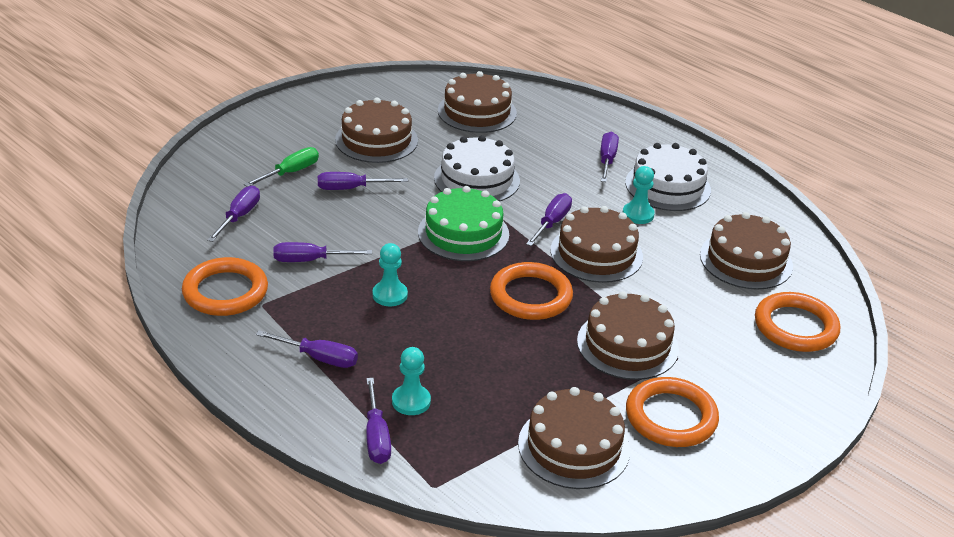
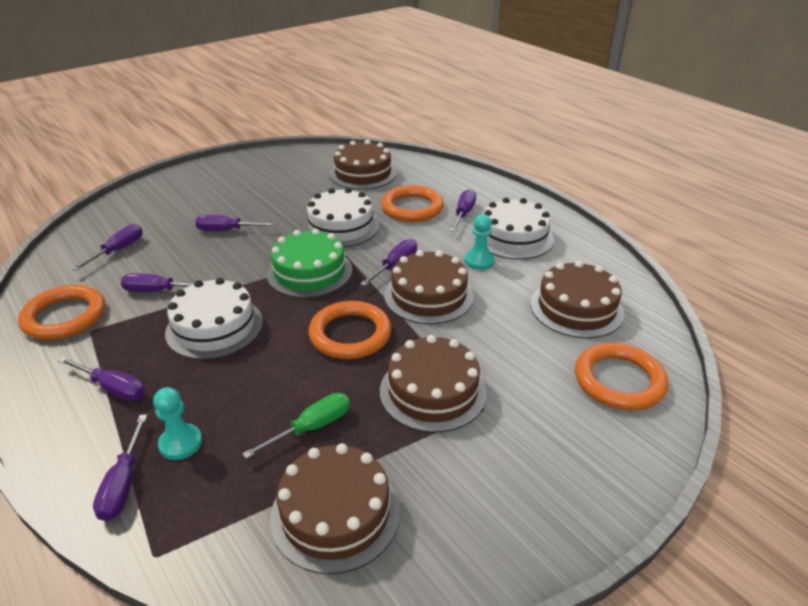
camera: 10 degrees right, 0 degrees up
green screwdriver [244,147,319,187] -> green screwdriver moved to [242,393,350,459]
brown cake [335,98,418,163] -> none
turquoise pawn [373,243,408,306] -> white cake [165,278,263,360]
orange ring [626,377,719,447] -> orange ring moved to [381,185,444,222]

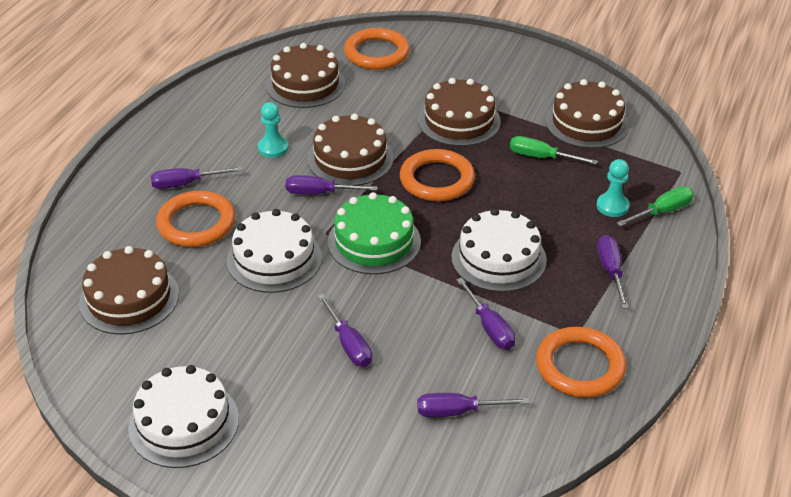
camera: 120 degrees left, 5 degrees up
purple screwdriver [93,415,147,521] -> green screwdriver [617,186,694,227]
white cake [475,198,554,259] -> white cake moved to [128,365,239,468]

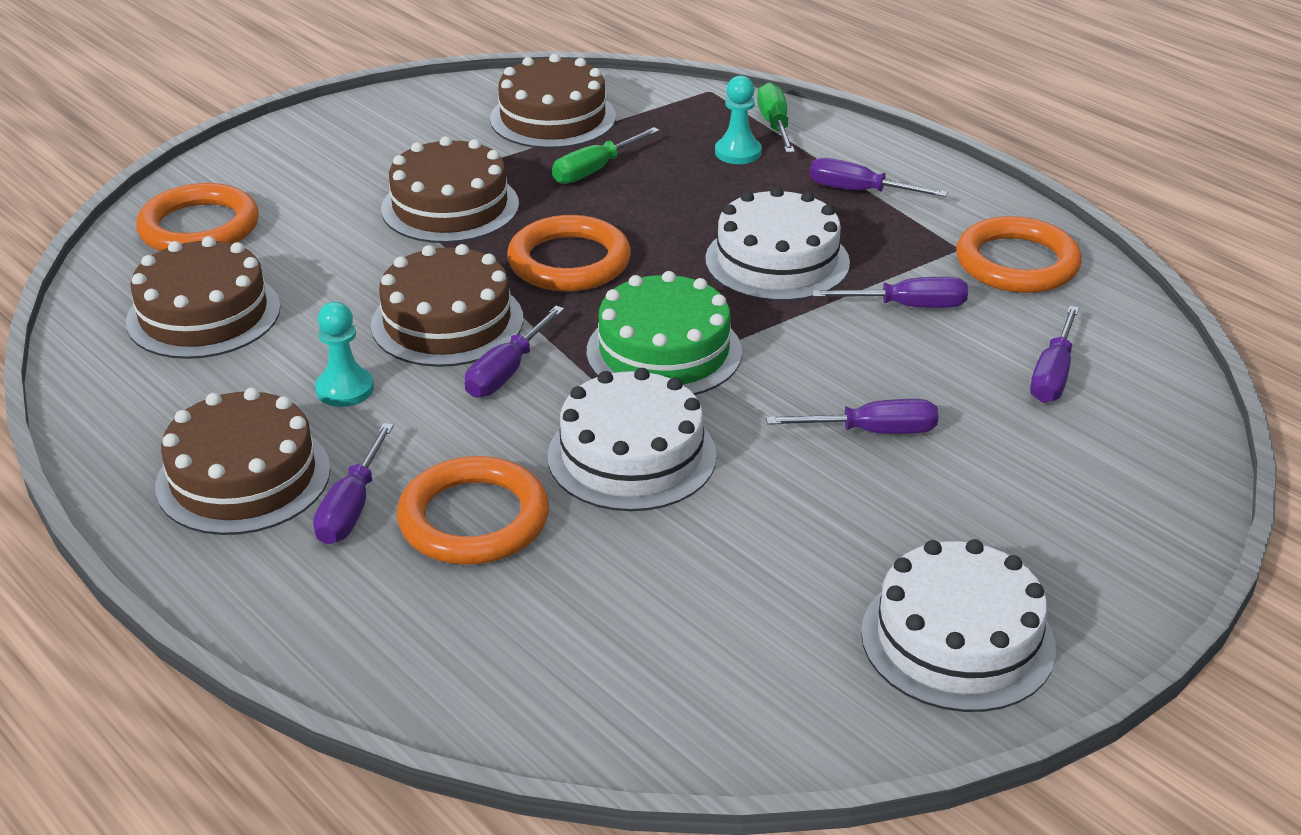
camera: 65 degrees left, 5 degrees down
brown cake [79,246,179,335] -> brown cake moved to [155,388,330,535]

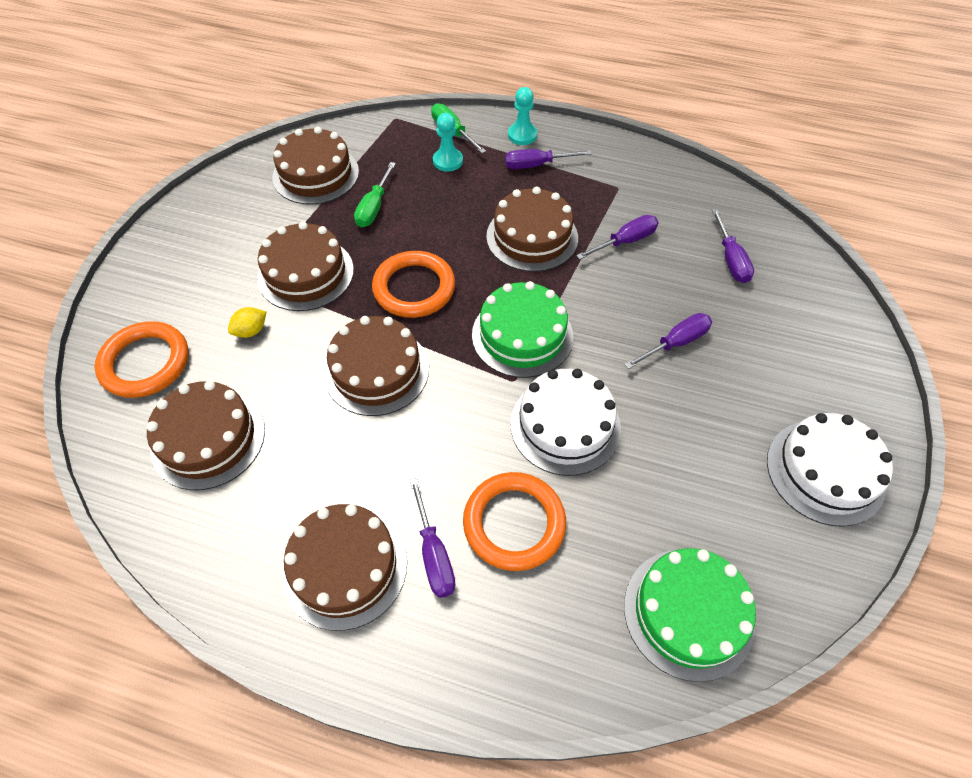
camera: 30 degrees left, 20 degrees up
turquoise pawn [315,302,374,407] -> turquoise pawn moved to [508,87,537,145]
purple screwdriver [465,306,564,397] -> none
white cake [705,187,850,301] -> brown cake [486,187,578,272]
orange ring [956,216,1082,293] -> none
none -> yellow lemon [228,307,266,338]
none -> green cake [624,548,756,682]

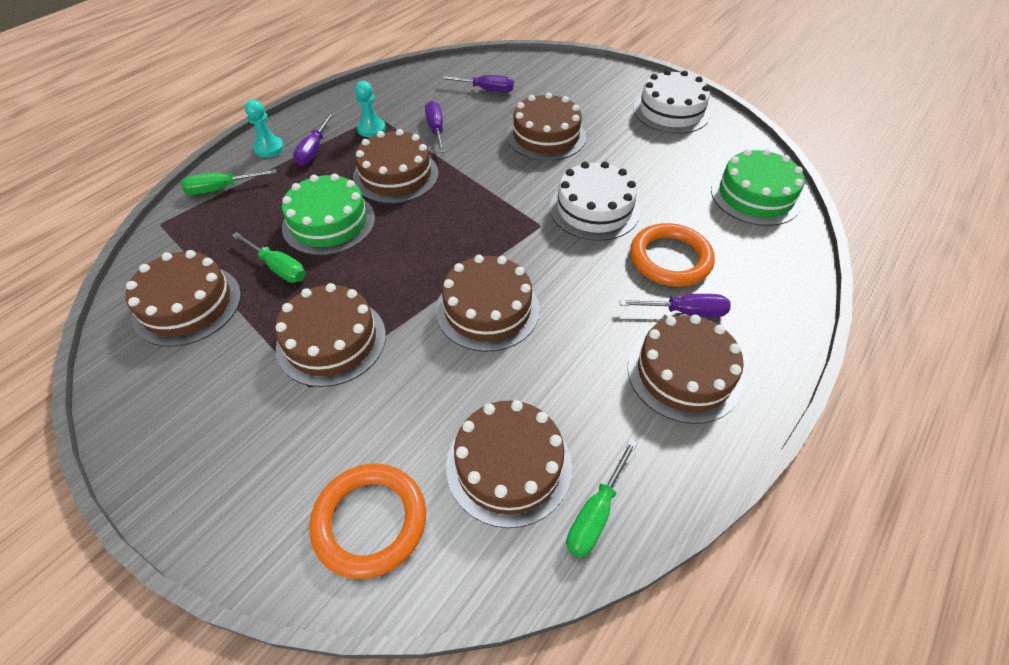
camera: 70 degrees left, 5 degrees down
yellow lemon [228,307,266,338] -> none
orange ring [372,251,455,318] -> none
turquoise pawn [433,113,463,172] -> turquoise pawn moved to [355,81,386,137]
green cake [472,281,573,378] -> green cake moved to [282,173,375,255]
purple screwdriver [624,313,712,369] -> brown cake [507,92,586,161]
none -> green screwdriver [566,439,638,558]

